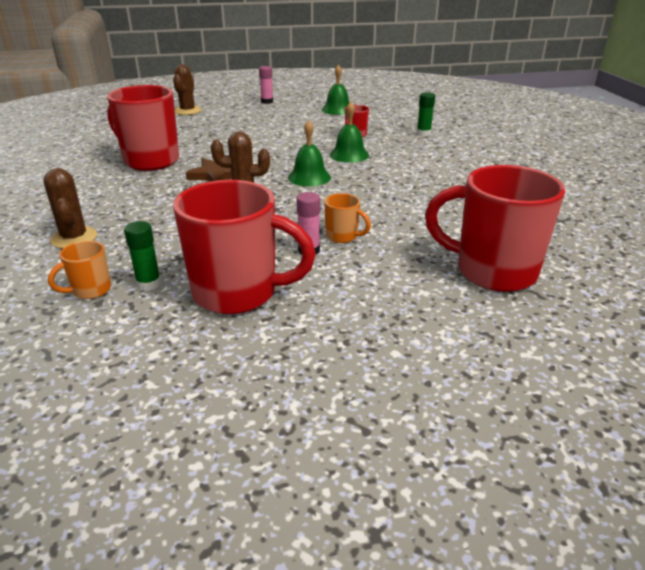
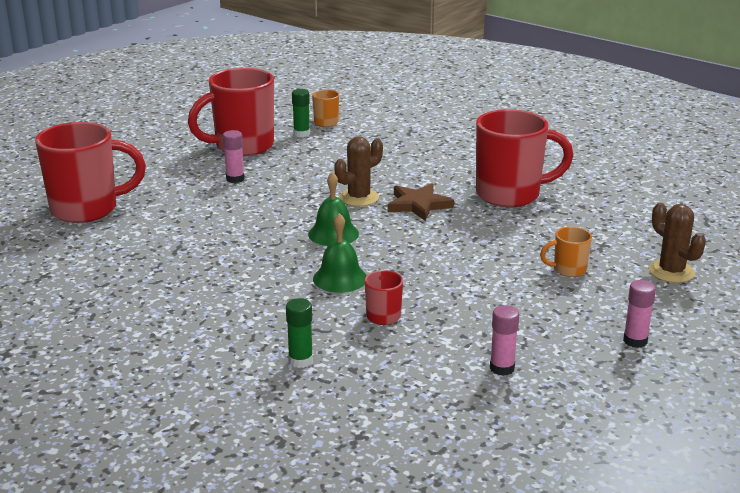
camera: 140 degrees right, 5 degrees down
brown cactus [43,168,97,249] -> none
green bell [322,65,349,115] -> pink glue stick [490,305,519,376]
orange mug [324,193,371,243] -> orange mug moved to [540,227,592,277]

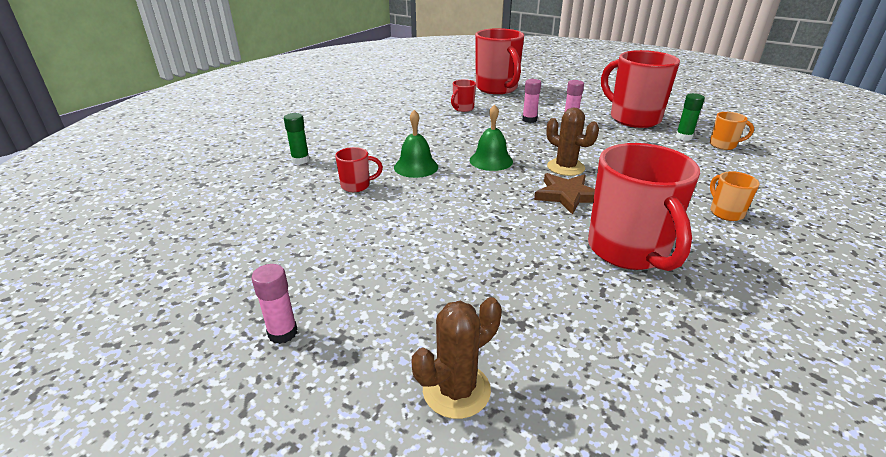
camera: 85 degrees right, 5 degrees up
pink glue stick [490,305,519,376] -> pink glue stick moved to [522,79,541,123]
orange mug [540,227,592,277] -> orange mug moved to [710,171,760,221]
none -> red mug [451,79,476,112]

